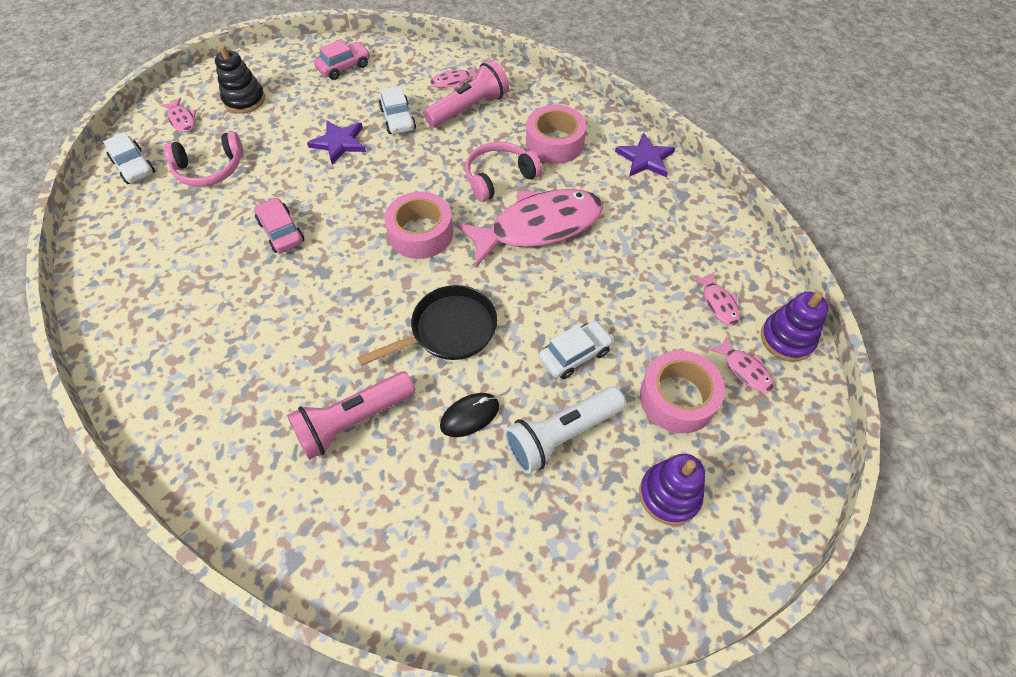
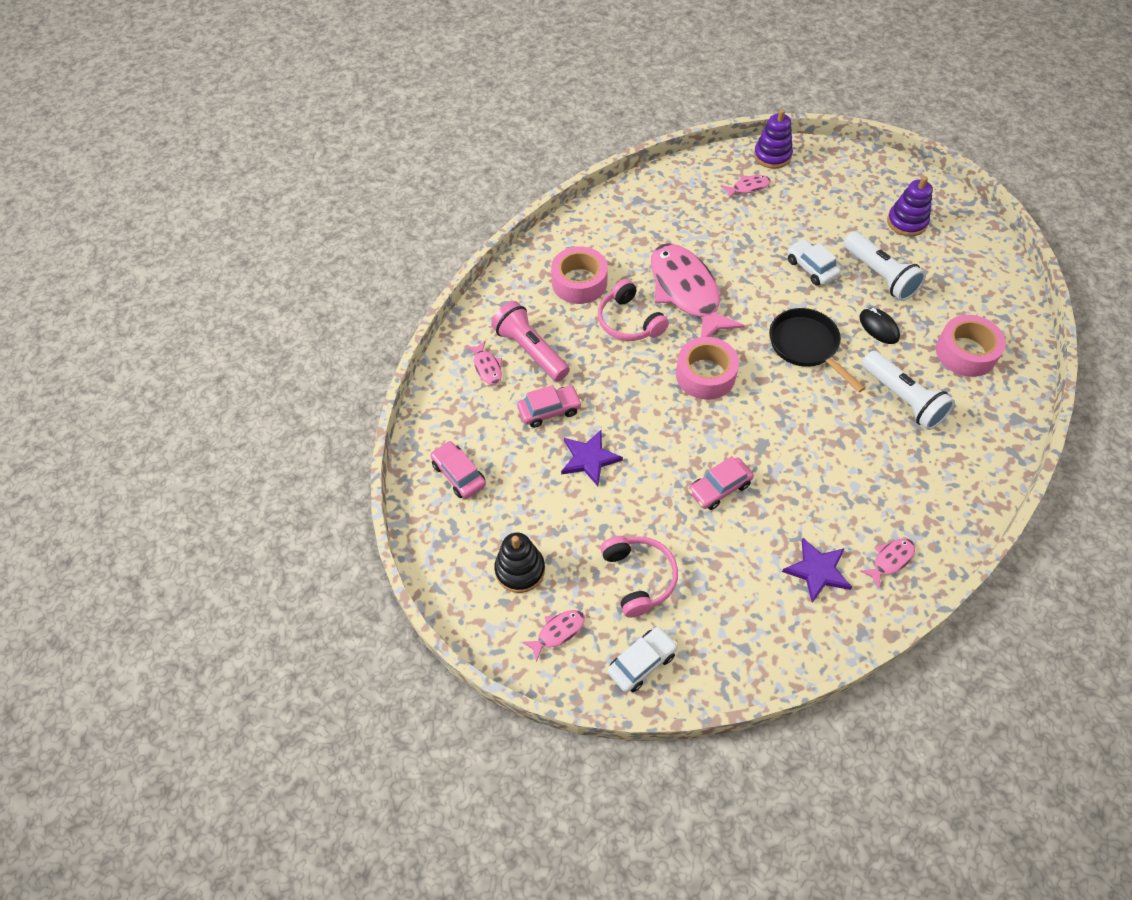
camera: 90 degrees left, 0 degrees up
pink flashlight [287,372,416,460] -> white flashlight [862,351,955,430]
white car [379,86,416,134] -> pink car [517,385,582,428]
purple star [615,133,675,177] -> purple star moved to [782,538,852,603]
pink tape [640,350,725,434] -> pink tape moved to [936,315,1006,377]
pink fish [709,336,774,393] -> pink fish moved to [860,538,915,589]

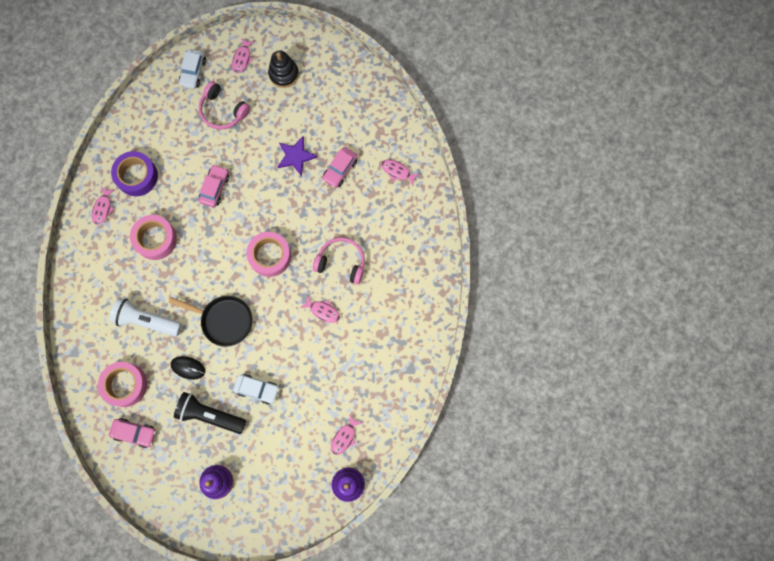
camera: 140 degrees right, 20 degrees up
pink car [430,441,486,499] -> pink car moved to [109,418,156,448]
pink flashlight [491,301,570,382] -> none
pink tape [551,246,608,304] -> pink tape moved to [130,215,177,260]
pink fish [651,243,745,337] -> pink fish [301,294,340,323], size x0.42
purple star [782,538,852,603] -> purple tape [111,151,158,196]
white flashlight [844,232,926,301] -> black flashlight [174,392,246,434]

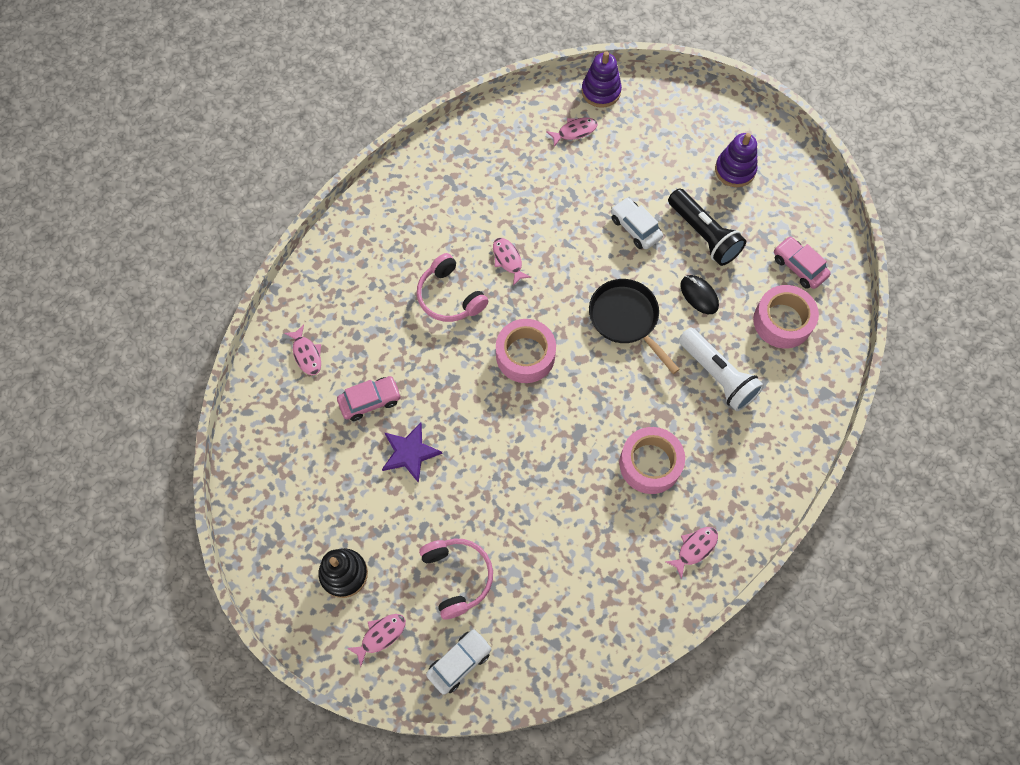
camera: 145 degrees left, 10 degrees down
purple tape [111,151,158,196] -> none
pink car [199,164,230,207] -> none

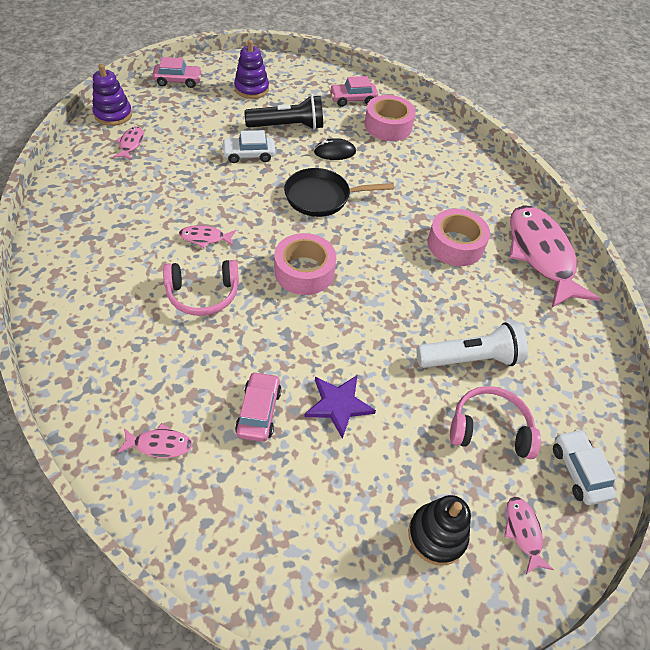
camera: 65 degrees left, 15 degrees down
pink fish [666,527,718,579] -> pink fish [509,205,601,307], size x2.39
white flashlight [679,328,764,411] -> white flashlight moved to [416,322,528,368]
none -> pink car [152,57,202,88]

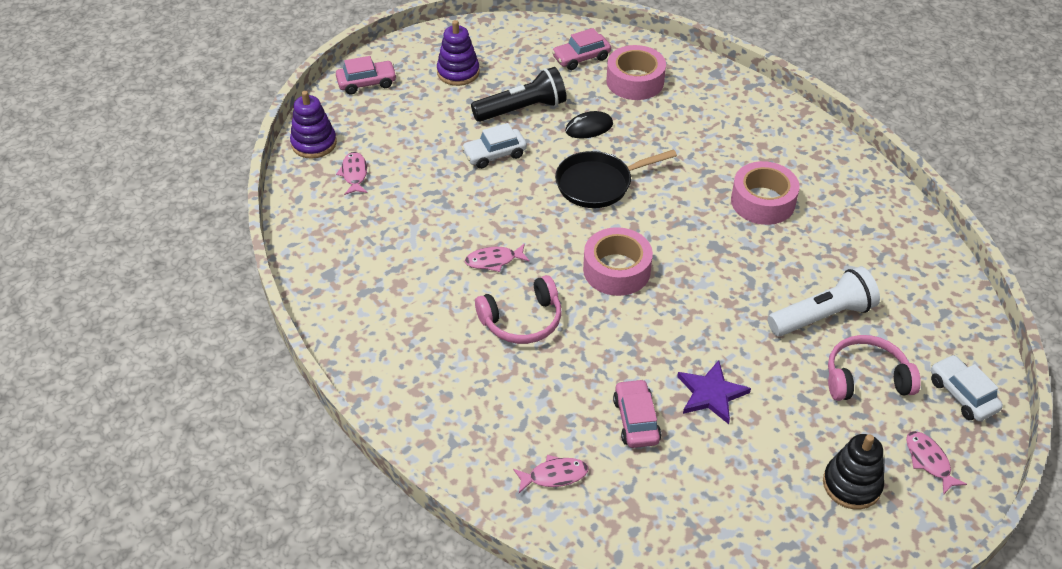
camera: 10 degrees left, 5 degrees down
pink fish [509,205,601,307] -> none

